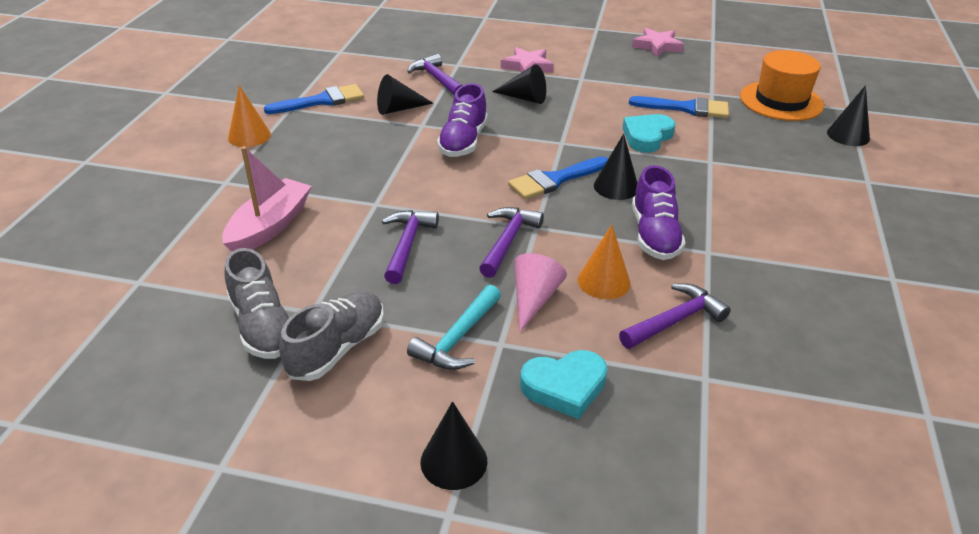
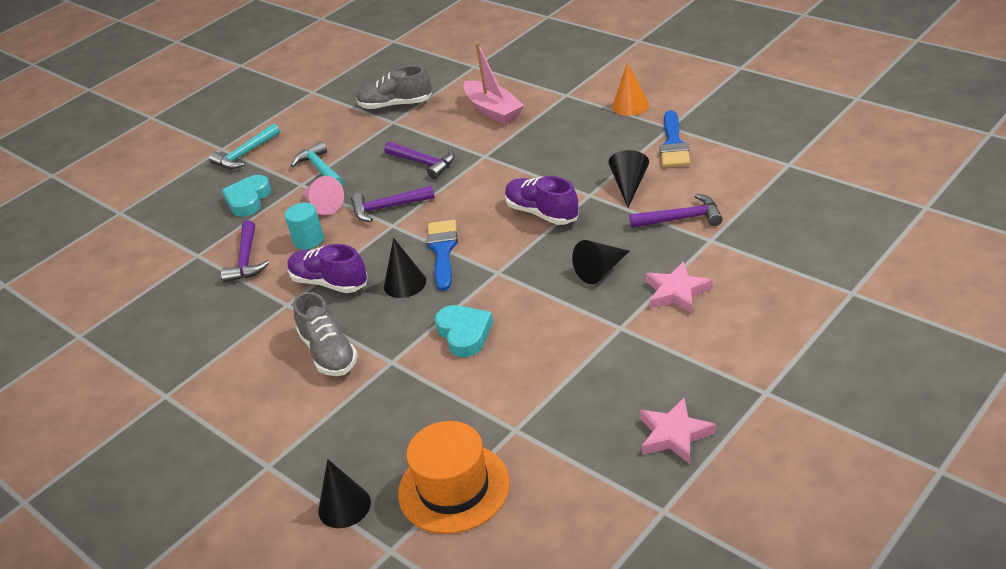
camera: 125 degrees right, 0 degrees up
grey shoe [279,291,384,381] -> grey shoe moved to [293,292,358,376]
black cone [420,401,487,490] -> turquoise hammer [209,123,280,169]
purple hammer [479,207,544,278] -> purple hammer turned 120 degrees clockwise [351,185,435,222]
orange cone [578,225,631,299] -> turquoise cylinder [285,203,324,250]
blue brush [629,96,729,118] -> none

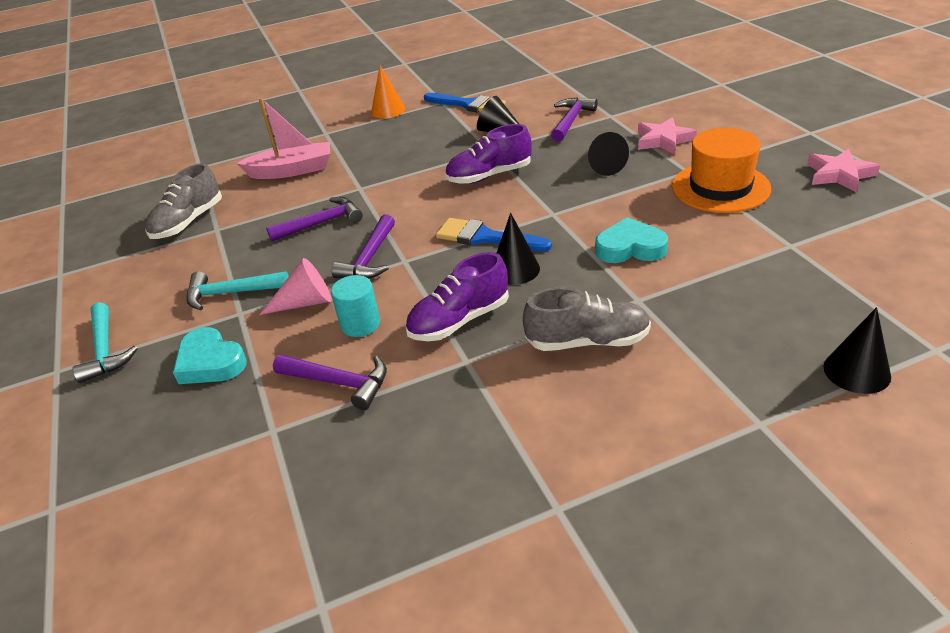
camera: 65 degrees left, 0 degrees up
orange hat [398,421,510,534] -> orange hat moved to [672,128,771,213]

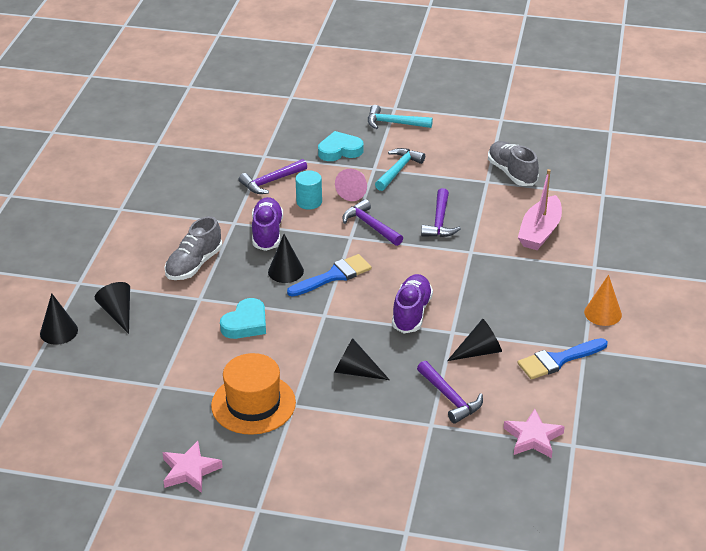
camera: 120 degrees right, 0 degrees up
pink star [638,117,697,155] -> pink star moved to [504,409,565,458]
none -> black cone [95,282,130,334]

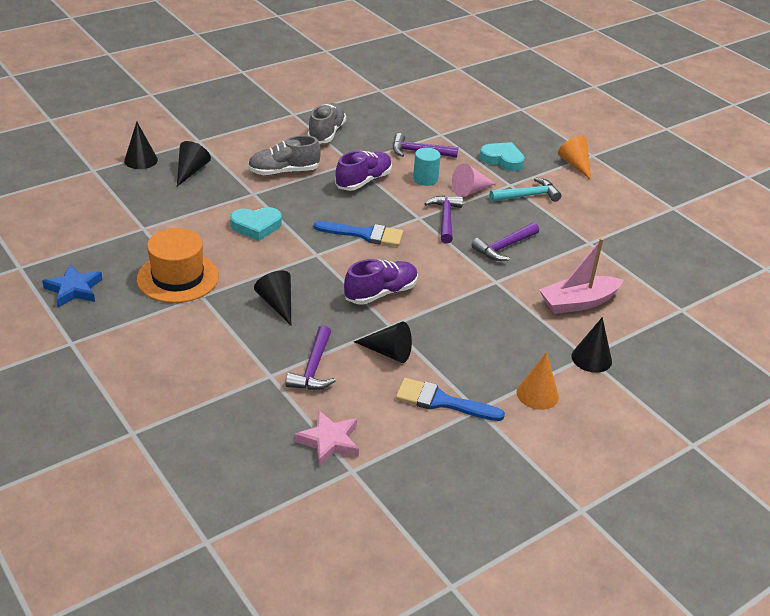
camera: 40 degrees right, 0 degrees up
pink star [162,441,223,493] -> blue star [42,264,103,307]
black cone [268,234,304,283] -> black cone moved to [571,317,612,373]
turquoise hammer [368,105,433,129] -> orange cone [558,136,591,180]
grey shoe [488,141,539,186] -> grey shoe moved to [307,103,346,143]

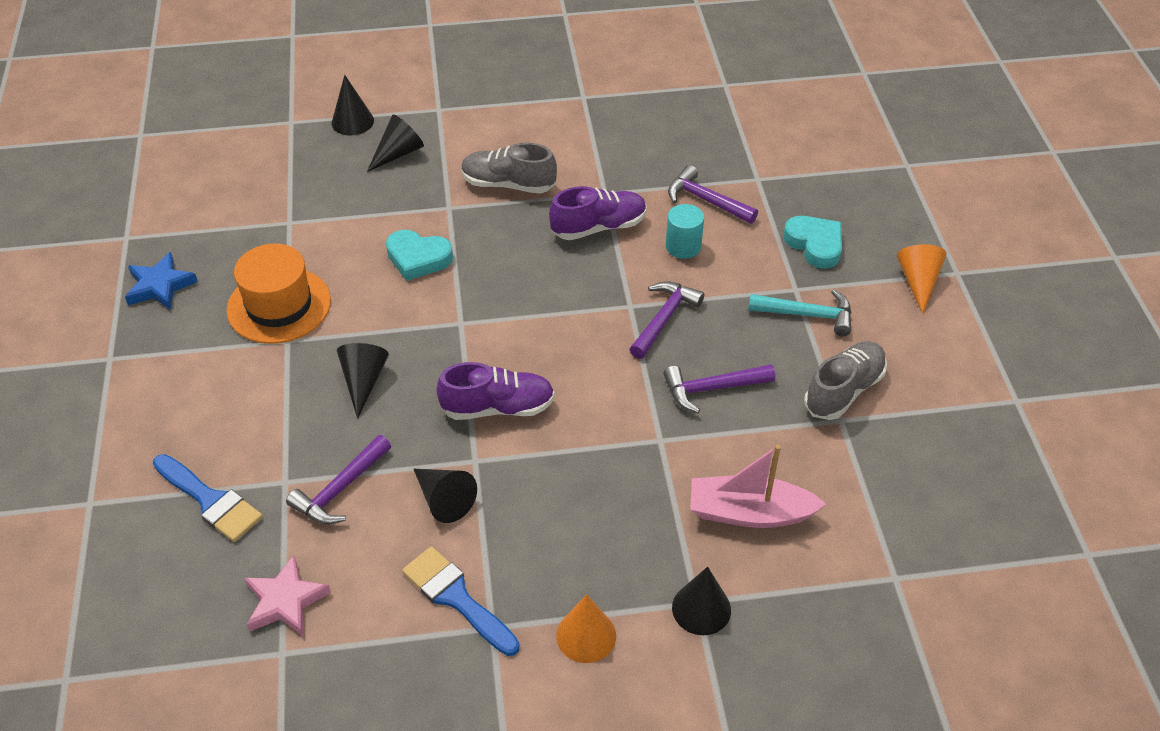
camera: 30 degrees right, 10 degrees up
grey shoe [307,103,346,143] -> grey shoe moved to [804,341,887,420]
blue brush [314,221,403,246] -> blue brush moved to [153,454,263,542]
pink cone [452,163,496,197] -> none

